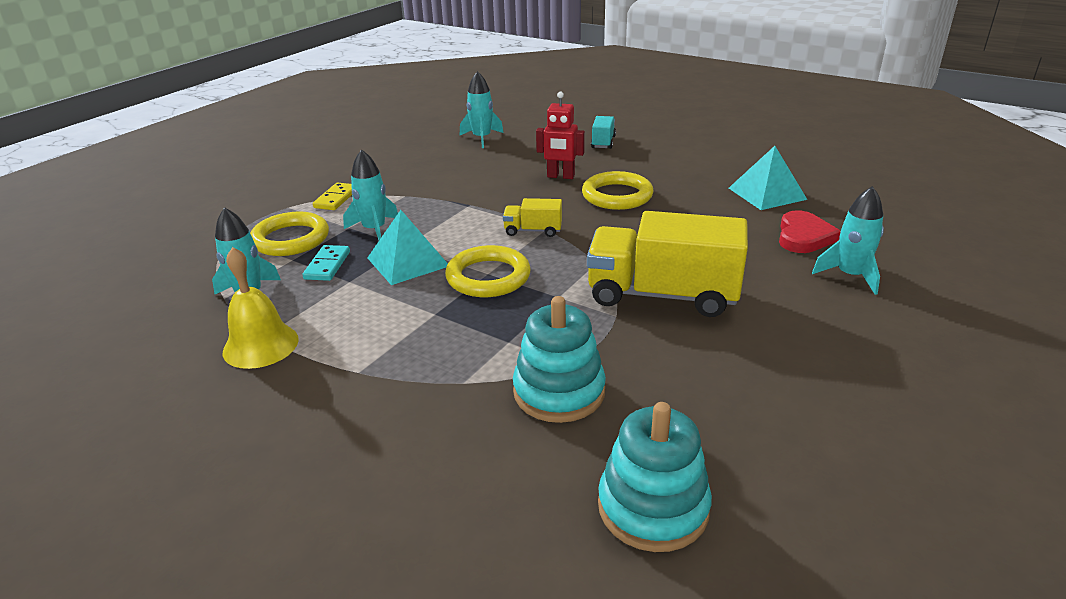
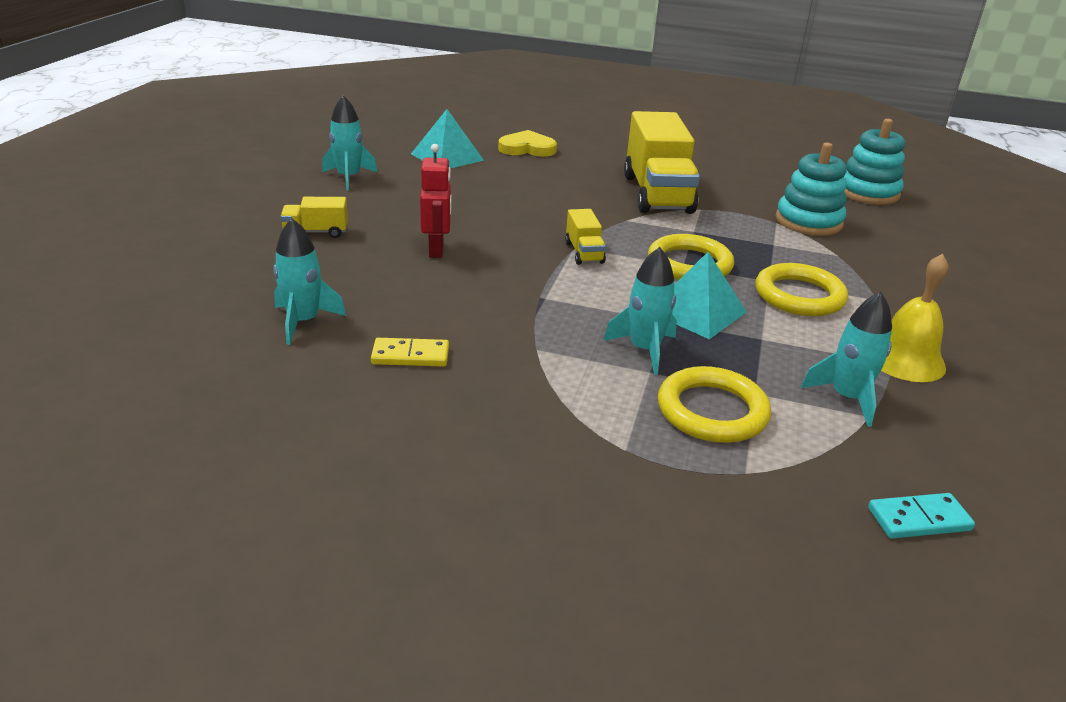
camera: 110 degrees left, 0 degrees up
turquoise domino [303,245,350,281] -> turquoise domino moved to [868,493,975,539]
yellow domino [313,182,352,210] -> yellow domino moved to [371,338,449,367]
yellow ring [582,171,653,210] -> yellow ring moved to [755,263,848,316]
turquoise truck [591,116,616,149] -> yellow truck [280,197,348,238]
red heart [779,210,841,253] -> yellow heart [498,130,557,157]
turquoise rocket [812,186,884,295] -> turquoise rocket moved to [322,95,377,190]

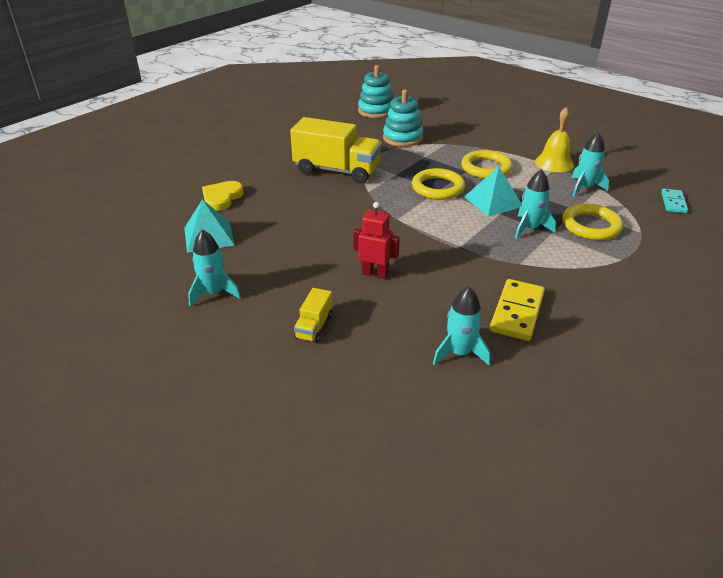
camera: 65 degrees left, 5 degrees up
yellow domino [371,338,449,367] -> yellow domino [490,279,545,341], size x1.61
yellow truck [565,209,606,265] -> none

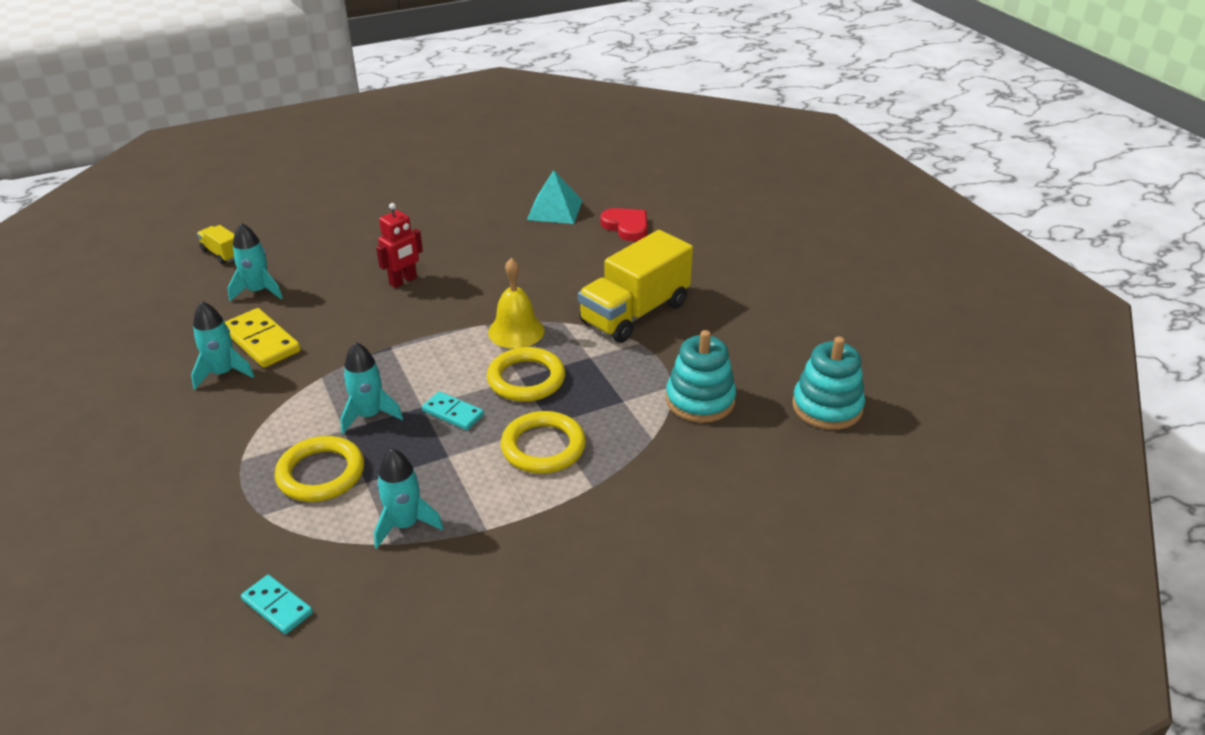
camera: 115 degrees right, 0 degrees up
turquoise rocket [188,230,241,307] -> turquoise rocket moved to [191,301,255,390]
yellow heart [202,181,244,211] -> red heart [600,208,648,241]
yellow truck [294,288,332,343] -> yellow truck moved to [197,225,234,264]
turquoise pyramid [464,166,522,217] -> turquoise domino [422,391,484,430]
yellow bell [535,107,574,172] -> yellow bell moved to [488,257,545,348]

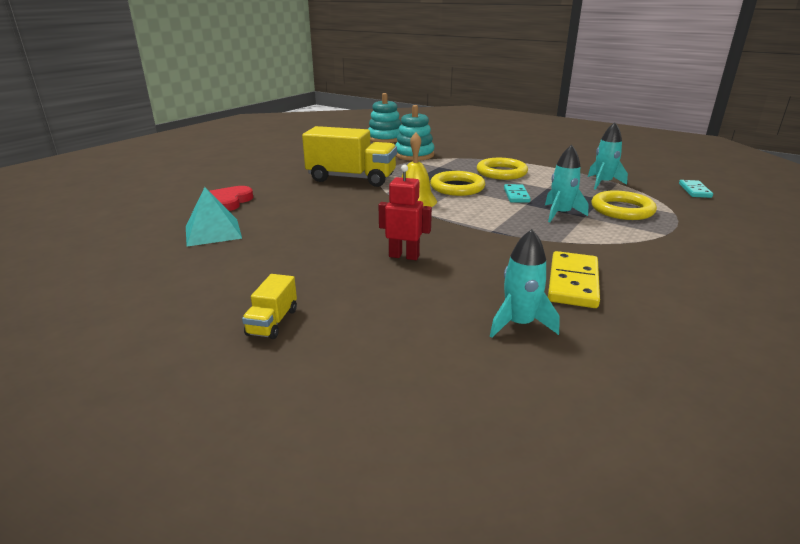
camera: 120 degrees left, 10 degrees down
turquoise rocket [191,301,255,390] -> none
yellow truck [197,225,234,264] -> yellow truck moved to [242,274,297,339]

